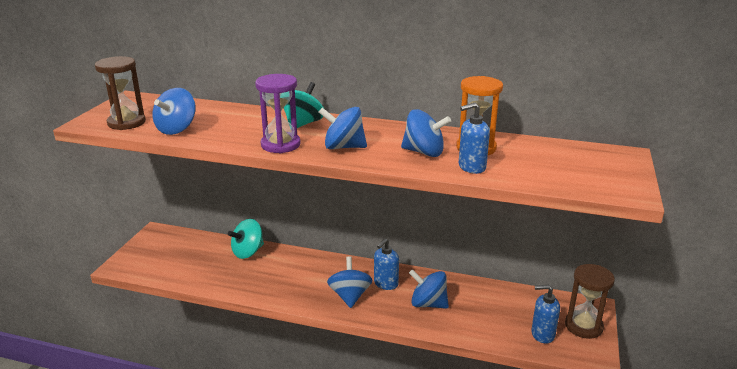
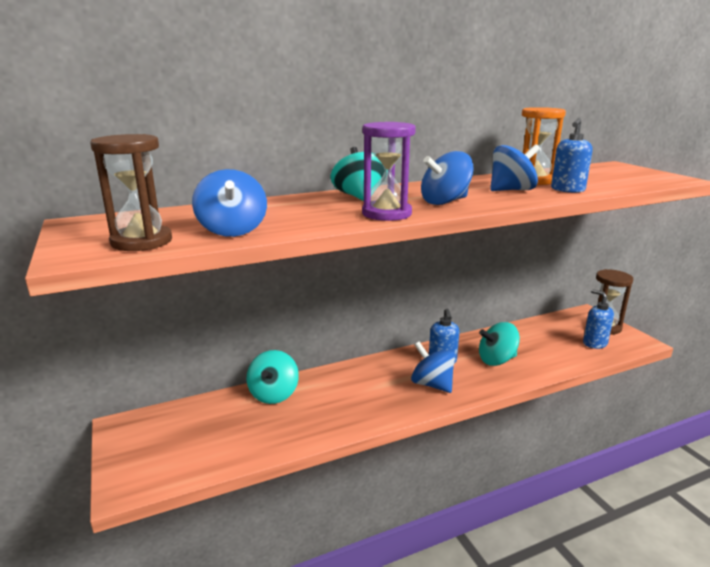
camera: 40 degrees left, 5 degrees down
blue spinning top [409,269,449,309] -> turquoise spinning top [479,322,520,366]
blue soap dispenser [531,285,560,344] -> blue soap dispenser turned 90 degrees clockwise [583,289,614,349]

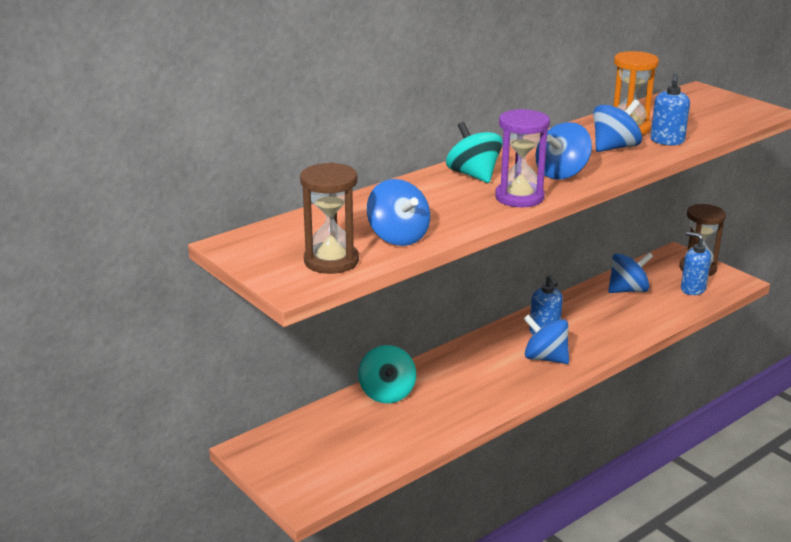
camera: 15 degrees left, 5 degrees up
turquoise spinning top [479,322,520,366] -> none
none -> blue spinning top [608,252,653,293]

